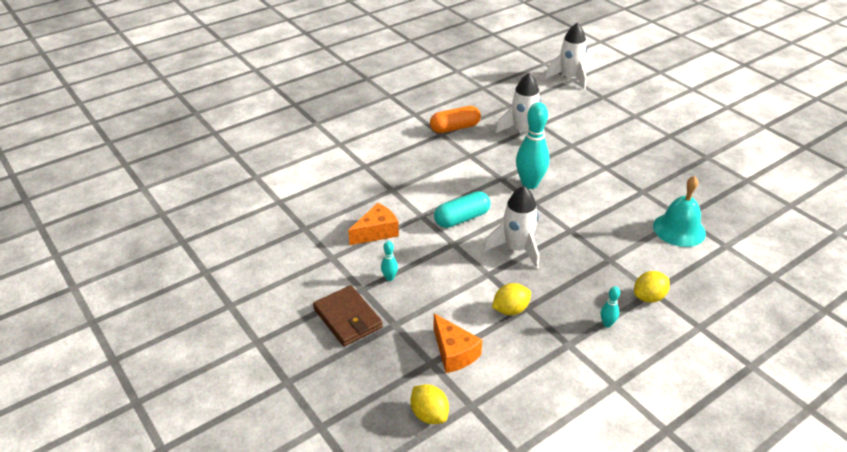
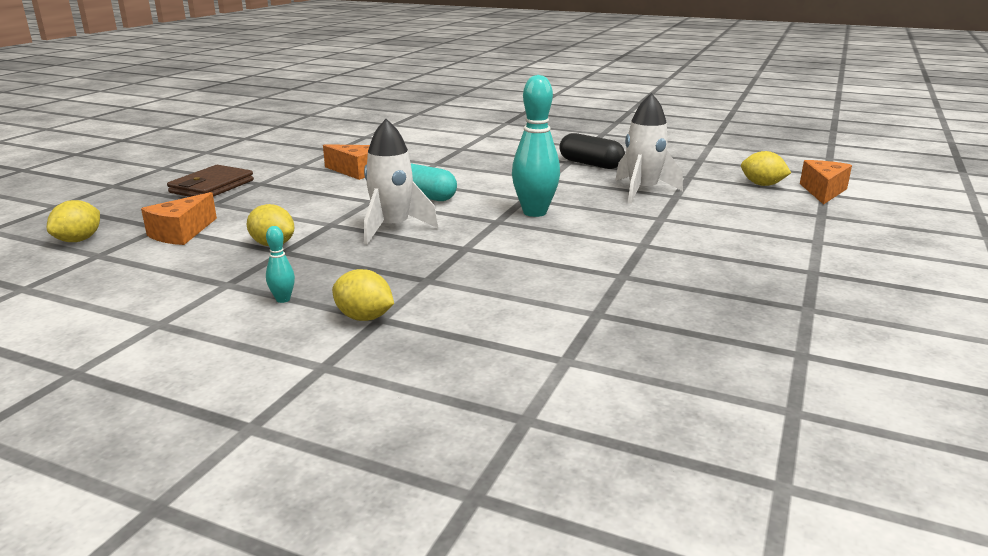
camera: 60 degrees right, 15 degrees down
turquoise bowling pin [381,241,398,281] -> none
orange capsule [430,106,481,133] -> black capsule [560,133,625,169]
white rocket [545,23,587,90] -> orange cheese [800,160,852,205]
turquoise bell [653,176,706,247] -> none
none -> yellow lemon [741,151,791,186]

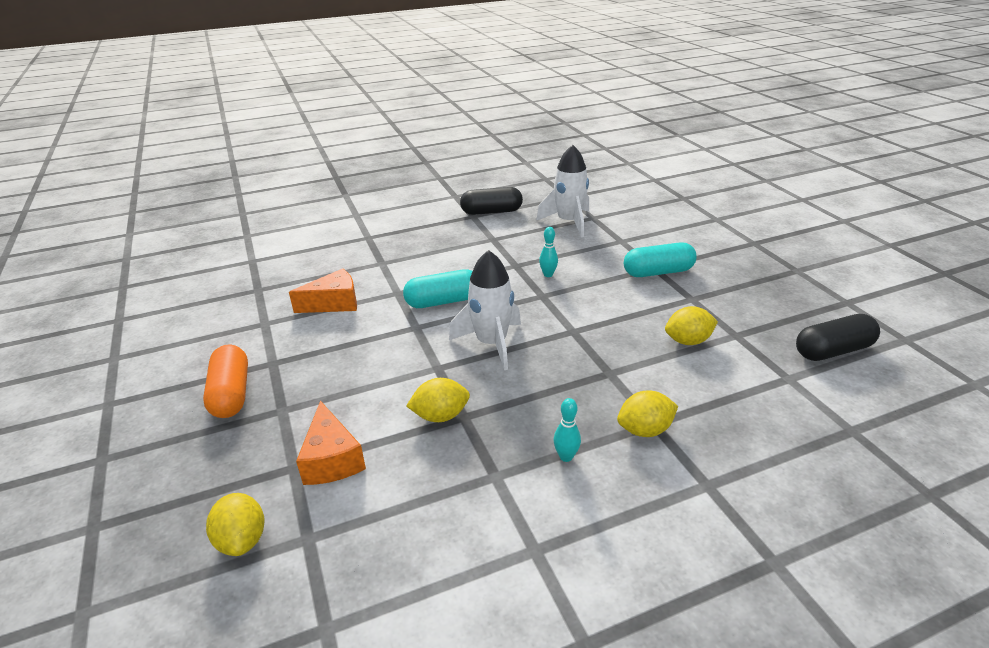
camera: 45 degrees left, 10 degrees up
brown wallet [167,165,254,197] -> orange capsule [203,345,248,418]
turquoise bowling pin [512,75,560,217] -> turquoise bowling pin [539,227,558,277], size x0.45
yellow lemon [741,151,791,186] -> yellow lemon moved to [665,306,718,345]
orange cheese [800,160,852,205] -> none
none -> turquoise capsule [624,242,697,277]
none -> black capsule [796,314,880,361]

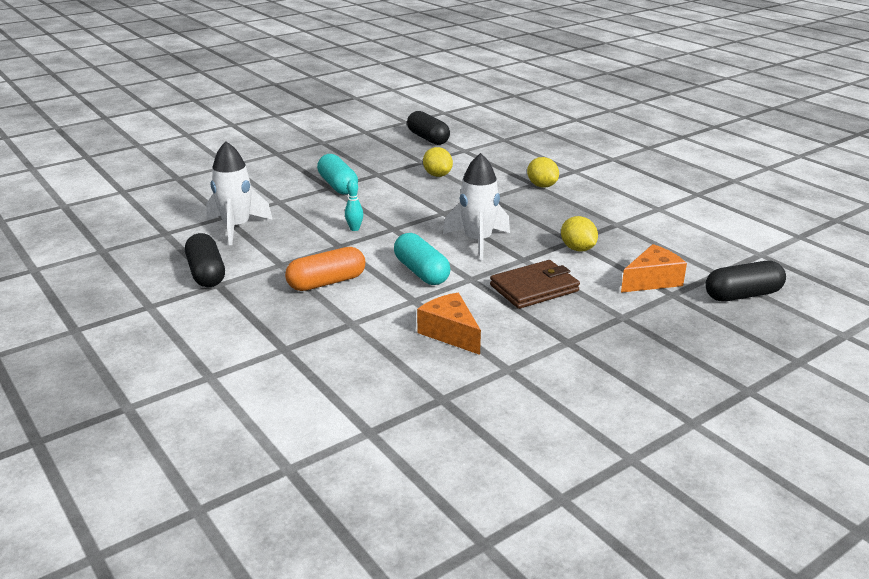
camera: 105 degrees left, 5 degrees down
orange capsule [203,345,248,418] -> orange capsule moved to [285,247,365,291]
yellow lemon [206,493,265,556] -> black capsule [705,261,786,301]
turquoise bowling pin [554,398,581,462] -> none
none -> brown wallet [490,260,580,309]

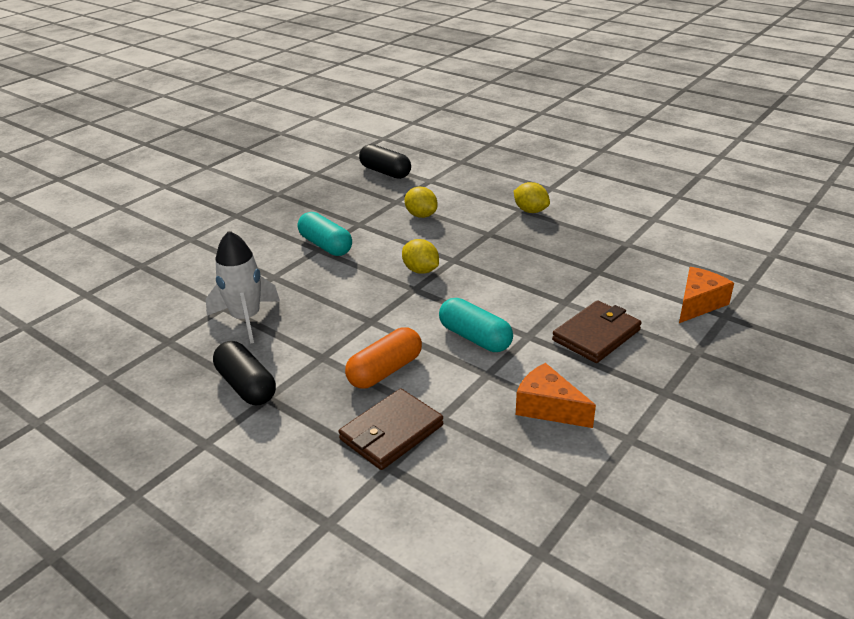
camera: 15 degrees left, 5 degrees up
turquoise bowling pin [345,180,363,231] -> none
white rocket [443,153,510,260] -> none
yellow lemon [561,216,598,252] -> yellow lemon moved to [402,239,439,274]
black capsule [705,261,786,301] -> none
none -> brown wallet [339,388,444,470]

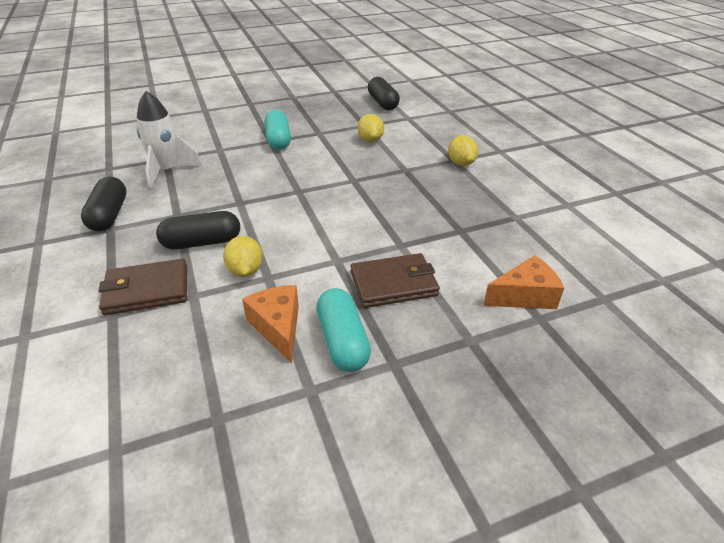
camera: 30 degrees right, 5 degrees up
orange capsule [345,328,422,389] -> black capsule [156,211,240,249]
yellow lemon [402,239,439,274] -> yellow lemon moved to [223,236,263,277]
turquoise capsule [439,298,513,352] -> turquoise capsule moved to [317,288,371,372]

